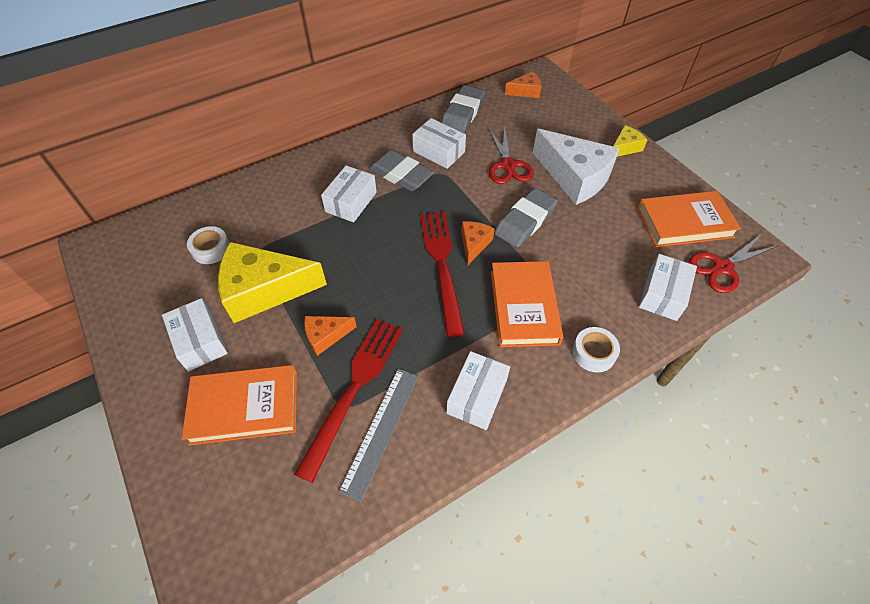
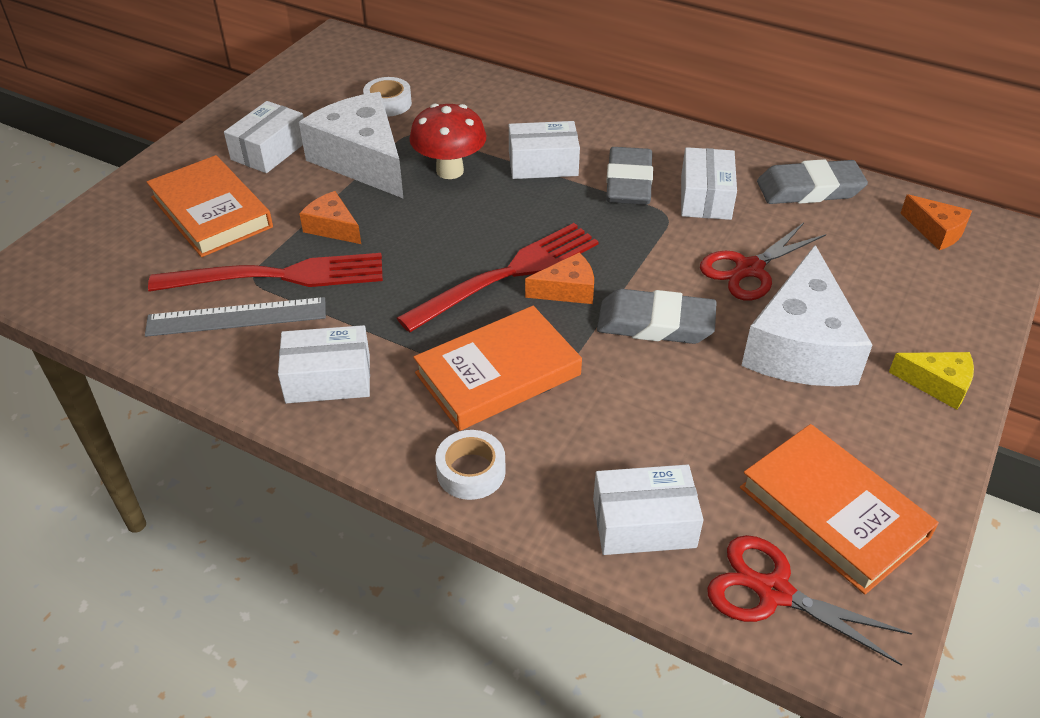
camera: 60 degrees right, 10 degrees down
yellow cheese [218,242,327,323] -> white cheese [299,92,403,198]
none -> red mushroom [409,103,486,179]

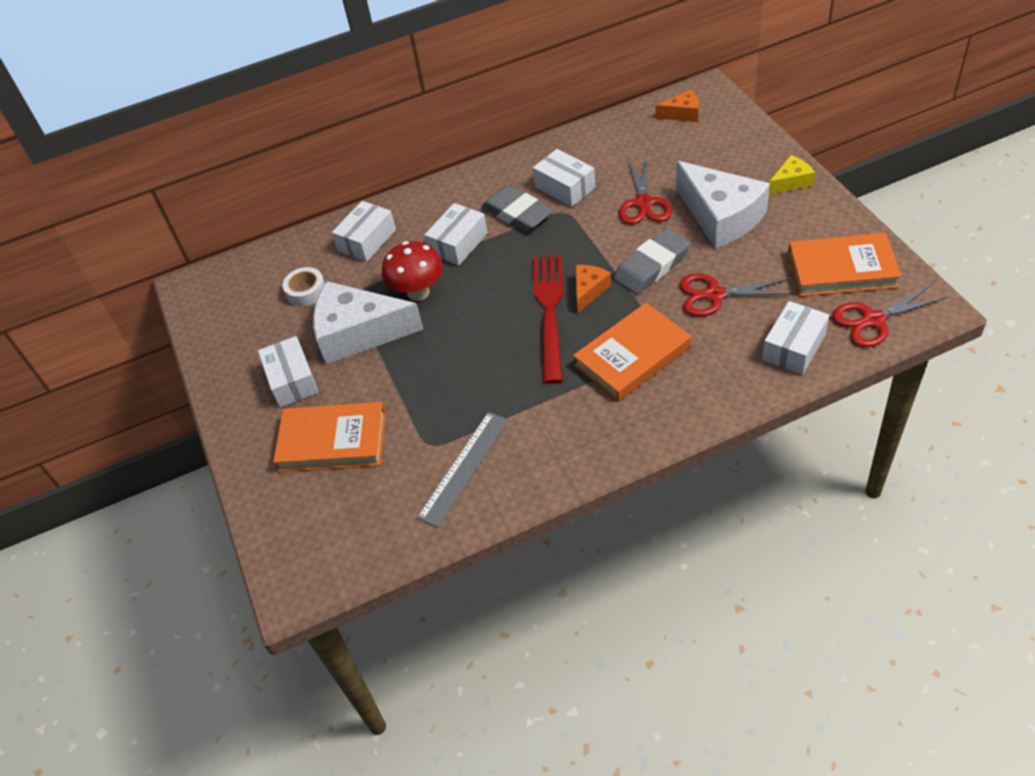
camera: 45 degrees left, 5 degrees up
red fork [148,253,383,292] -> none
white box [278,325,370,403] -> white box moved to [332,201,396,262]
orange cheese [299,191,361,244] -> none
orange book [413,306,582,431] -> orange book turned 45 degrees clockwise [573,303,691,402]
white tape [435,430,506,500] -> none
grey eraser [757,159,868,204] -> none
none -> red scissors [679,274,793,317]

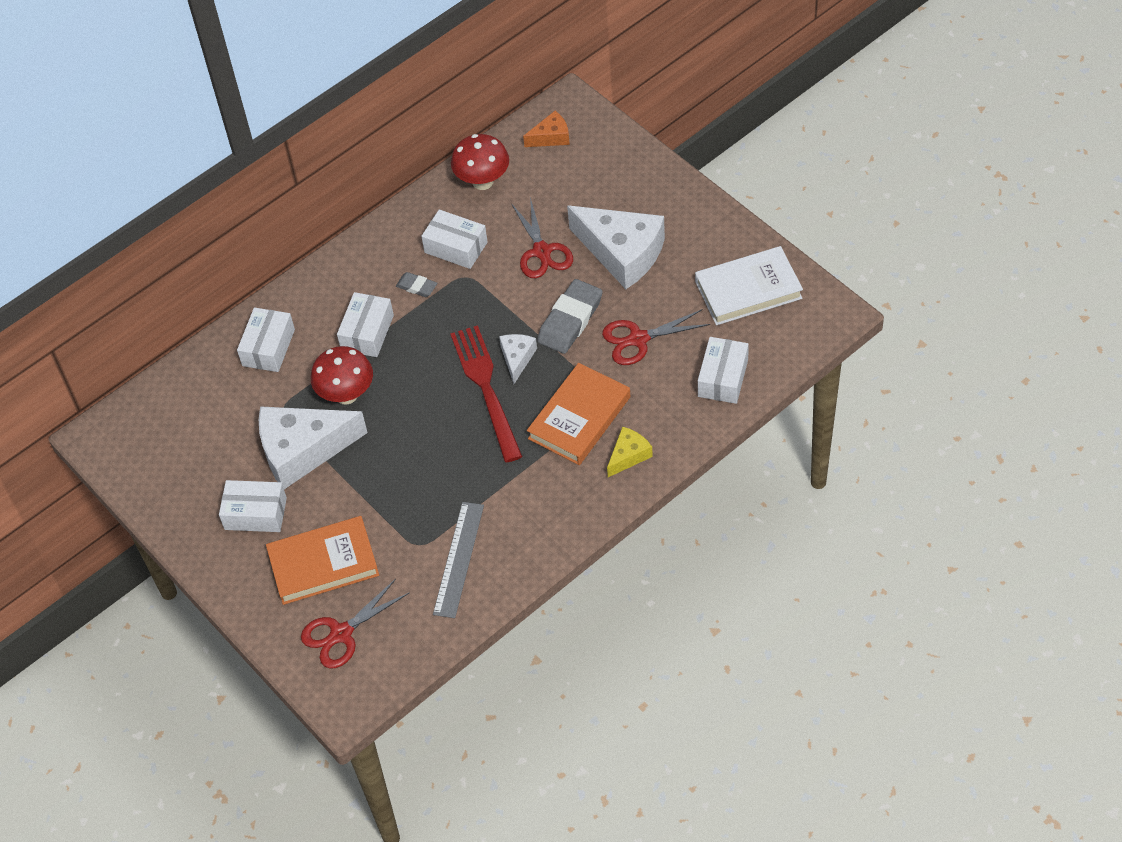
camera: 20 degrees left, 5 degrees up
white box [258,336,319,408] -> white box turned 45 degrees counterclockwise [219,480,287,532]
white tape [282,267,325,306] -> none
grey eraser [482,185,554,232] -> grey eraser [396,272,437,297], size x0.52
orange cheese [576,265,611,313] -> white cheese [499,334,537,384]
yellow cheese [769,155,815,195] -> yellow cheese moved to [607,427,653,477]
orange book [788,233,902,297] -> white book [695,246,803,325]
red scissors [832,284,947,347] -> red scissors moved to [301,579,410,668]
none -> red mushroom [451,134,509,190]

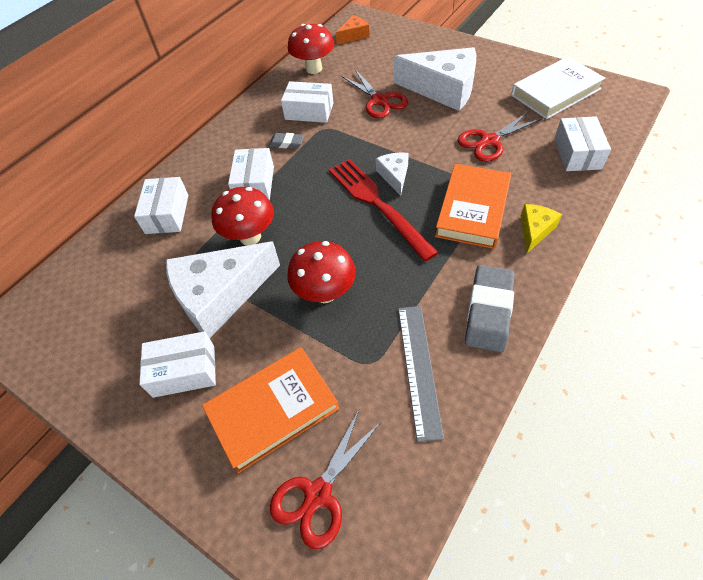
camera: 15 degrees left, 0 degrees up
grey eraser [537,279,603,354] -> grey eraser moved to [465,265,515,352]
none -> red mushroom [287,241,356,303]

